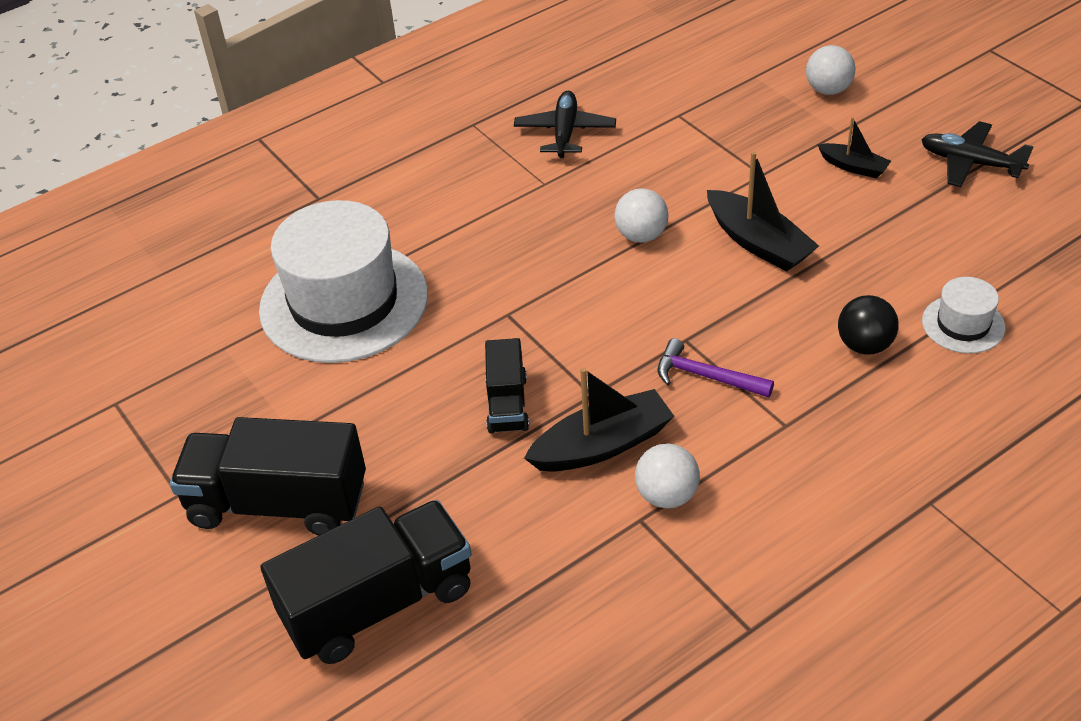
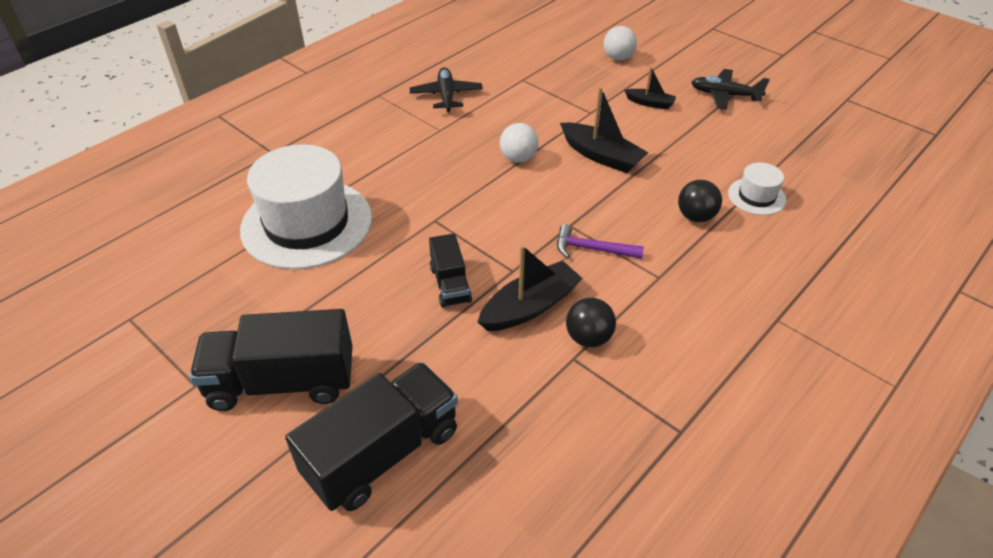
camera: 15 degrees left, 0 degrees up
white ball [635,444,700,508] -> black ball [566,298,616,347]

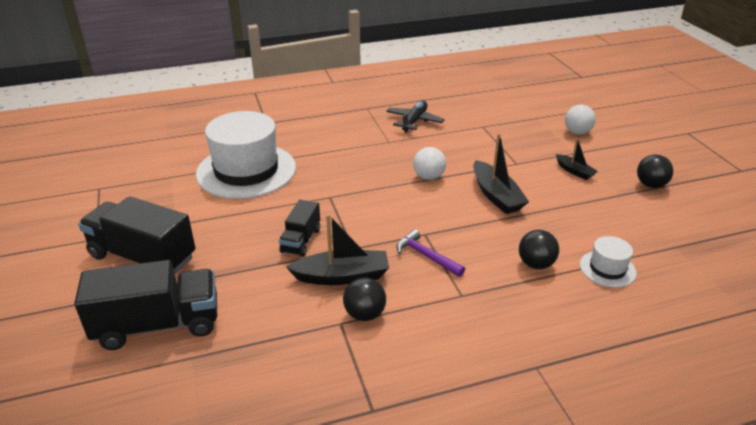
camera: 30 degrees right, 10 degrees down
black plane [691,69,770,110] -> black ball [637,155,673,188]

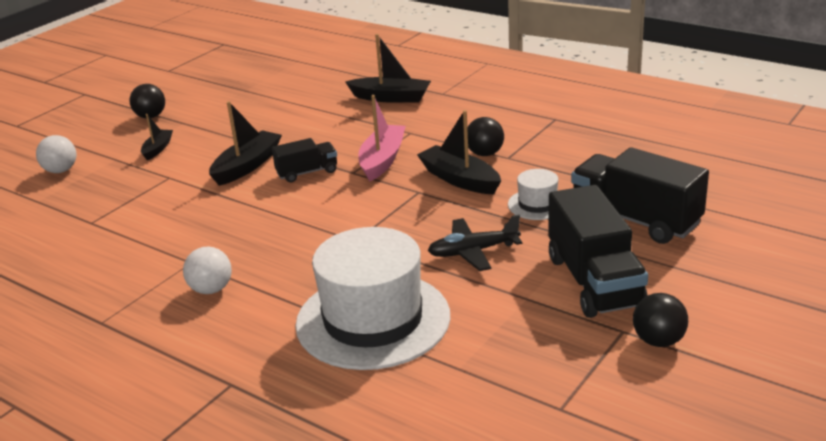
camera: 125 degrees left, 5 degrees down
black truck [279,200,320,257] -> black truck moved to [272,138,337,183]
black plane [386,101,445,133] -> black plane moved to [428,214,522,271]
purple hammer [396,229,465,277] -> pink boat [358,95,406,181]
white ball [413,147,446,180] -> white ball moved to [183,247,232,294]
black ball [519,230,559,269] -> black ball moved to [633,293,688,347]
white hat [580,236,637,288] -> white hat moved to [508,169,558,220]
none -> black boat [346,34,431,103]

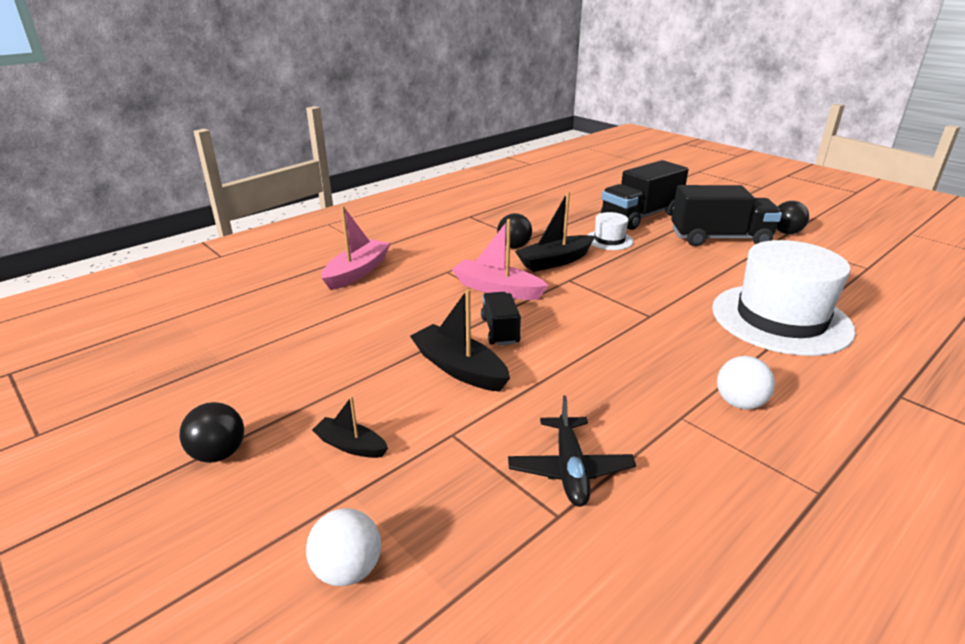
camera: 80 degrees left, 0 degrees up
black boat [346,34,431,103] -> pink boat [321,206,391,290]
black plane [428,214,522,271] -> black plane moved to [508,396,636,507]

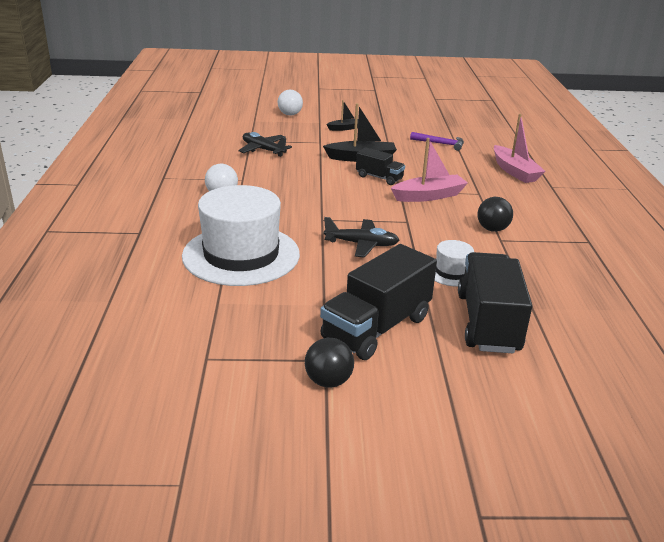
camera: 130 degrees right, 0 degrees up
black ball [179,402,244,463] -> none
black boat [515,191,595,272] -> none
none -> black plane [324,217,399,258]
none -> purple hammer [410,132,464,151]

